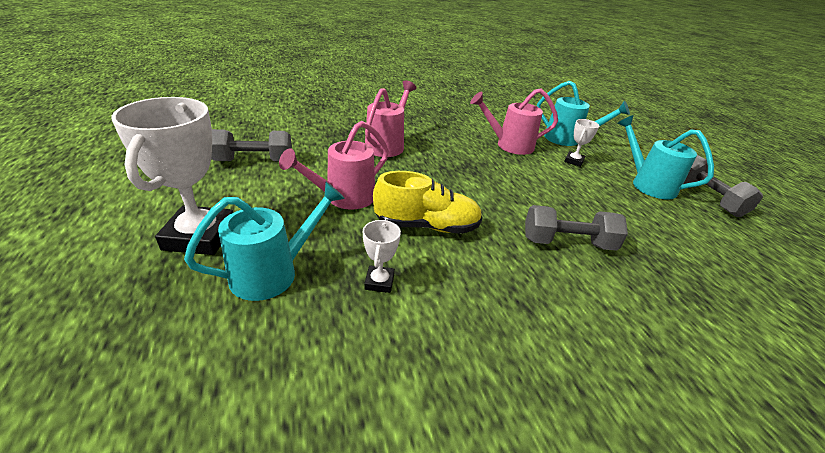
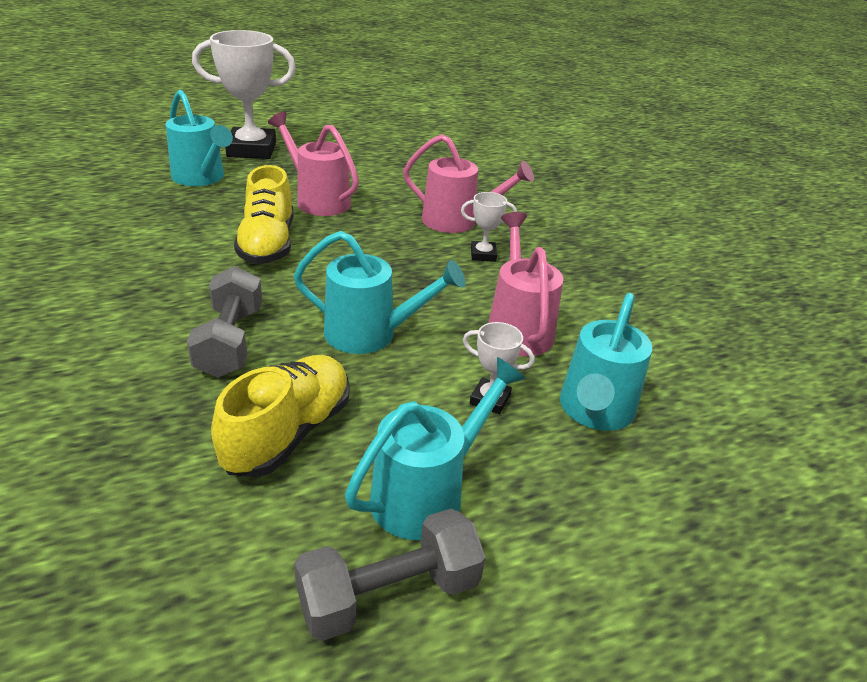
camera: 85 degrees right, 0 degrees up
grey dumbbell [211,129,292,162] -> none
white trophy [363,220,401,293] -> white trophy moved to [461,192,517,262]
none -> yellow shoe [211,355,350,477]
none -> turquoise watering can [293,231,465,354]

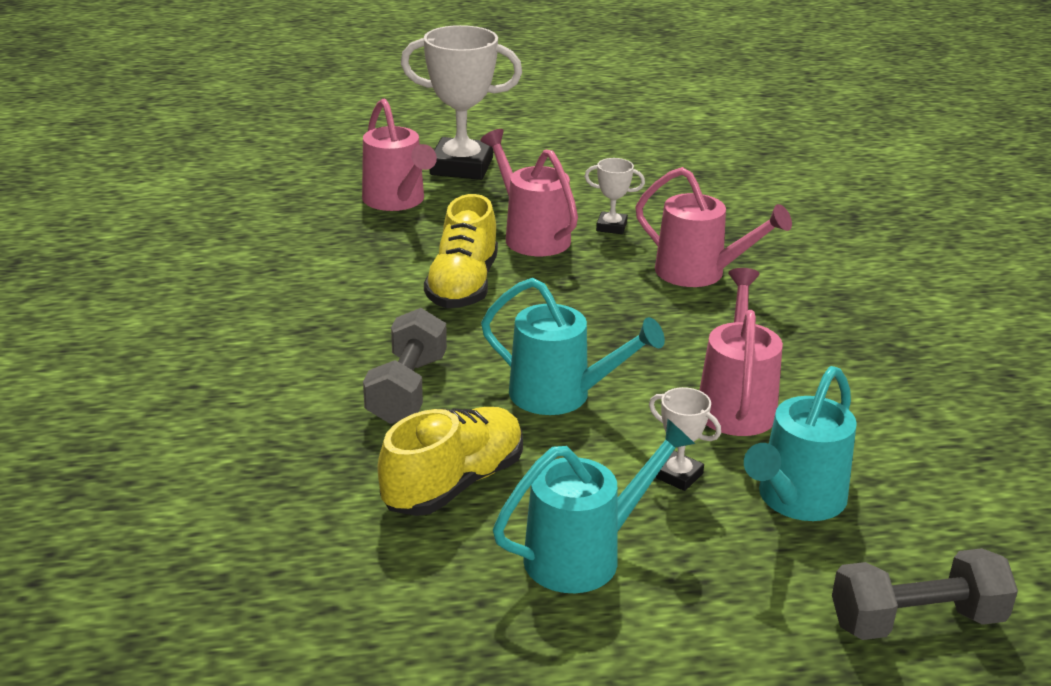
camera: 15 degrees right, 5 degrees down
turquoise watering can [166,90,233,186] -> pink watering can [362,99,437,211]
grey dumbbell [294,509,485,641] -> grey dumbbell moved to [832,548,1018,640]
white trophy [461,192,517,262] -> white trophy moved to [584,158,645,234]

